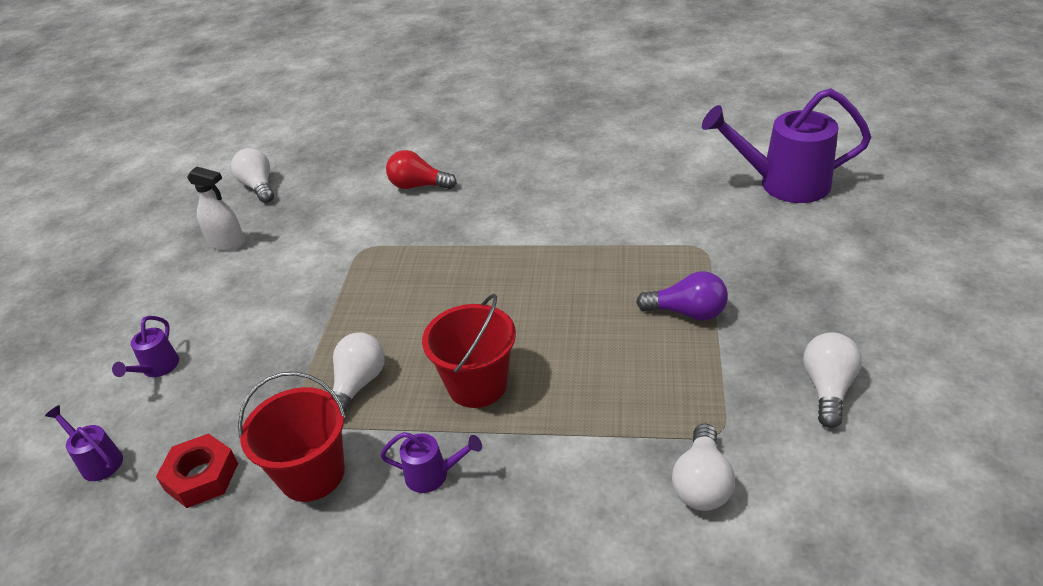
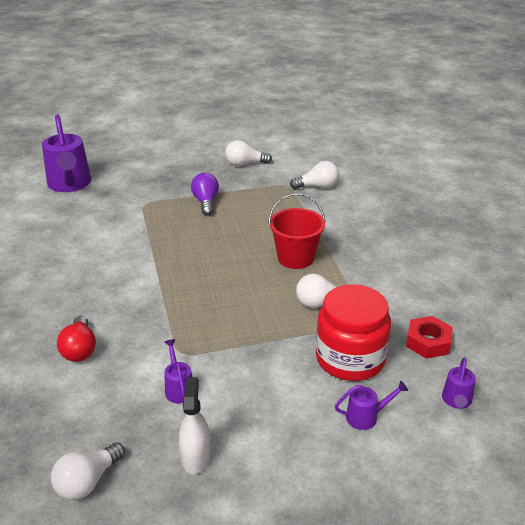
camera: 115 degrees left, 5 degrees down
red bucket [238,372,346,502] -> none
purple watering can [380,432,482,493] -> purple watering can moved to [164,339,192,403]
none -> red jar [316,284,391,381]

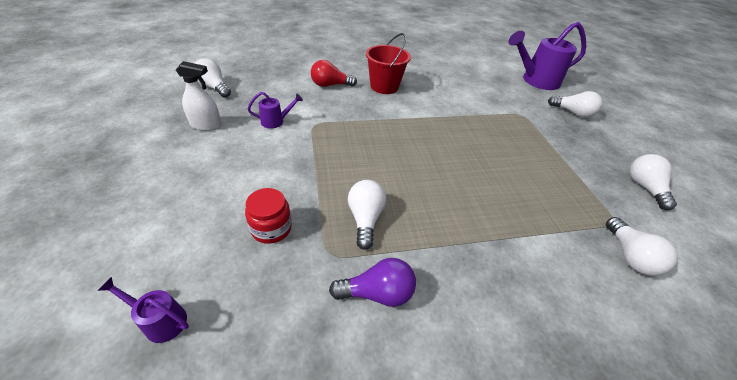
camera: 90 degrees right, 10 degrees up
purple light bulb [191,173,219,216] -> purple light bulb moved to [329,258,416,307]
red bucket [268,193,326,269] -> red bucket moved to [366,33,411,94]
red jar [316,284,391,381] -> red jar [245,188,292,244], size x0.54
purple watering can [335,381,408,430] -> none
red nut [406,316,453,359] -> none
none -> white light bulb [548,91,603,118]

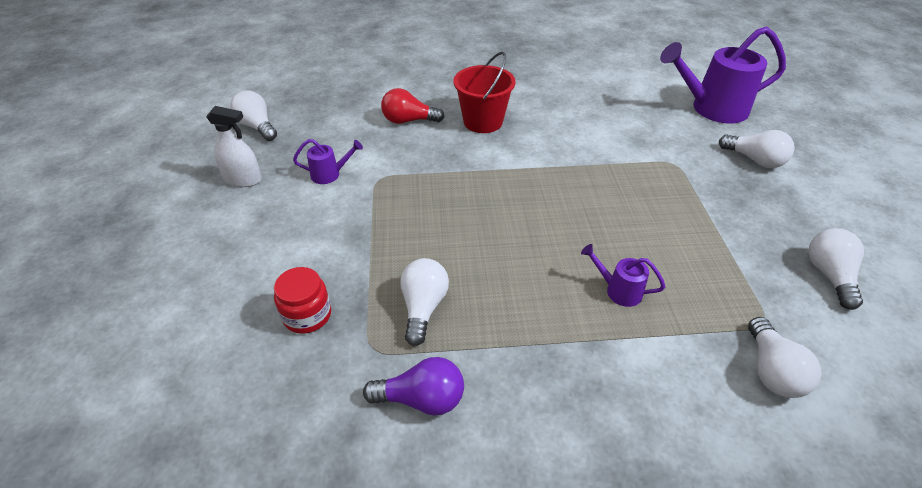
camera: 10 degrees right, 0 degrees up
purple watering can [97,277,189,343] -> purple watering can moved to [581,244,665,307]

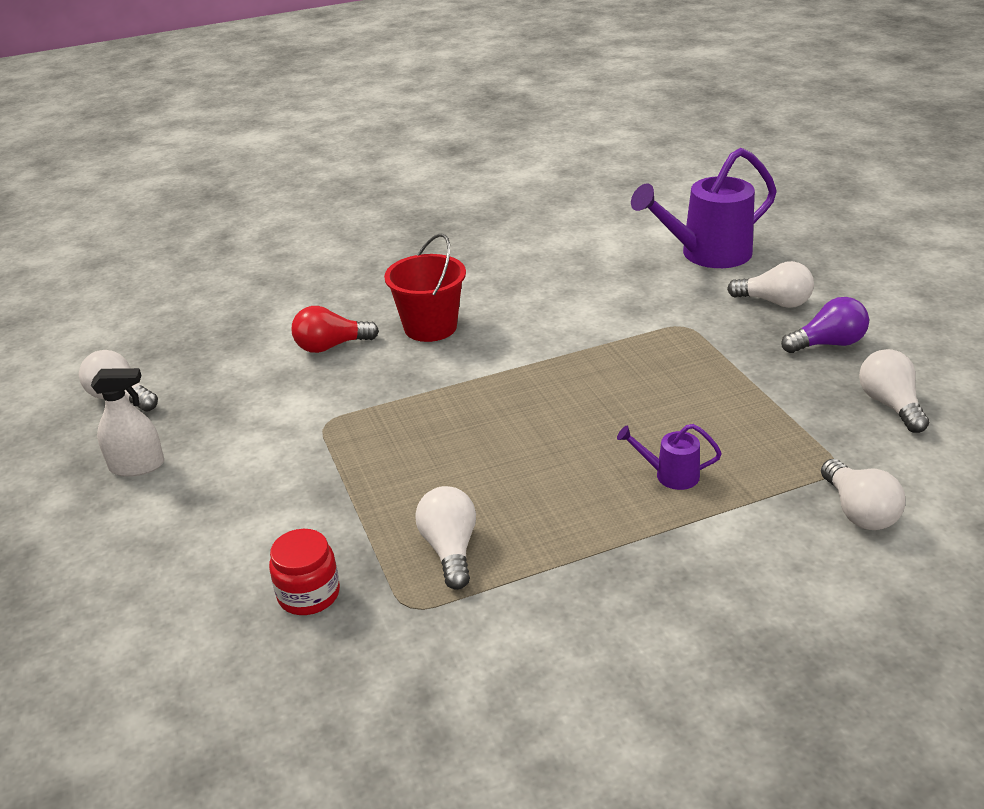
camera: 15 degrees left, 10 degrees down
purple watering can [293,139,363,184] -> none
purple light bulb [363,357,464,416] -> purple light bulb moved to [781,297,869,353]

